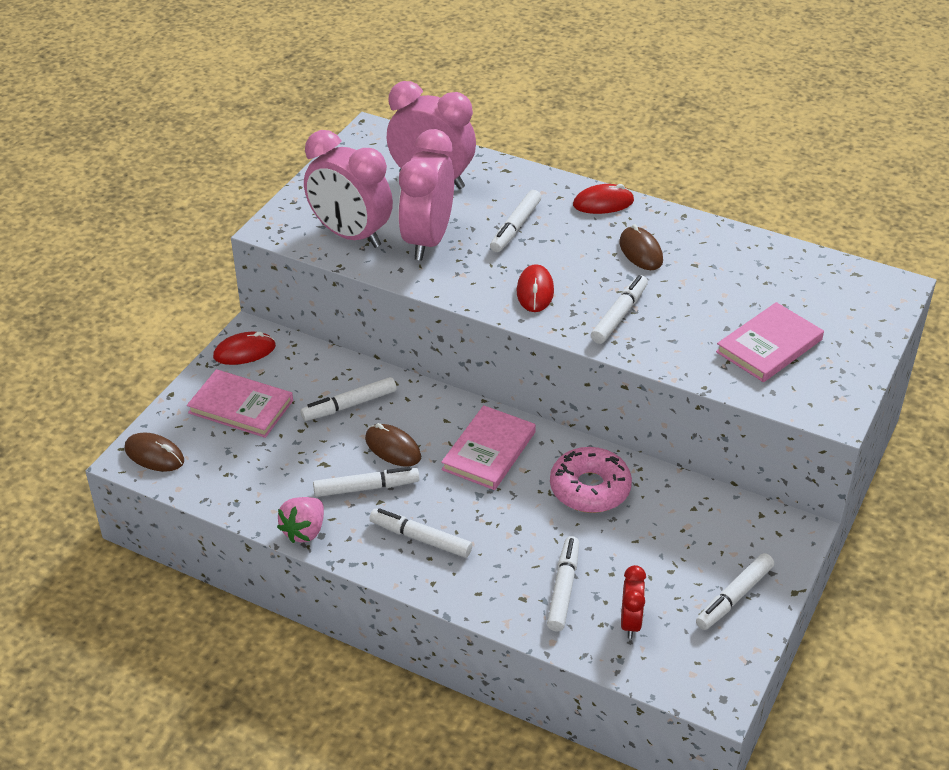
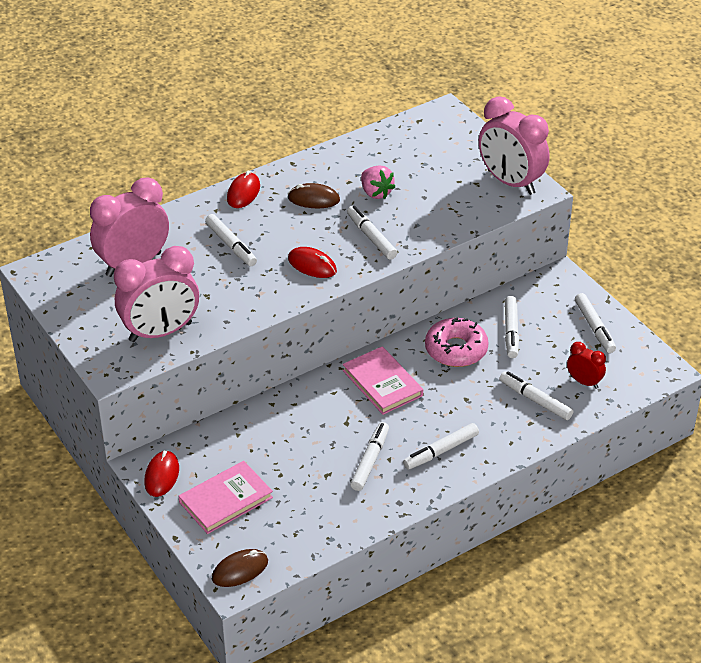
camera: 60 degrees left, 0 degrees up
pink strawberry [277,497,324,543] -> pink strawberry moved to [361,165,395,199]
white marker [301,377,397,421] -> white marker moved to [505,296,519,358]
brown mouse [365,423,421,467] -> none
pink clock [398,129,454,260] -> pink clock moved to [479,96,550,195]
pink book [716,302,824,382] -> none

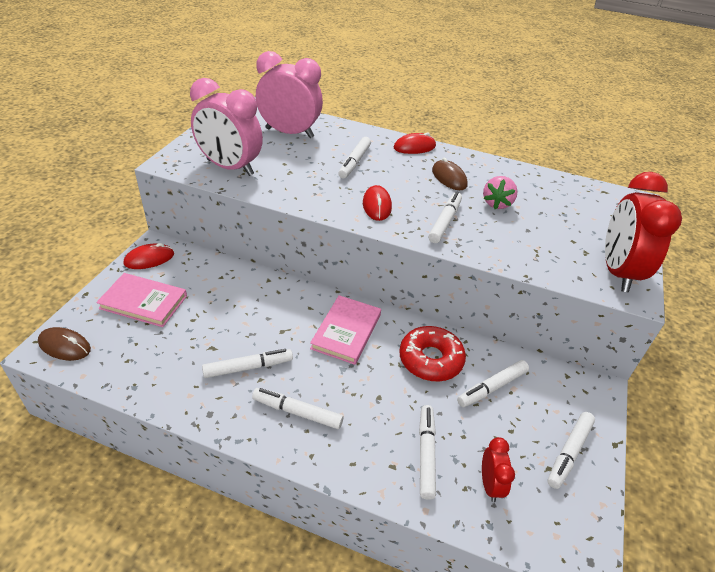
camera: 50 degrees right, 0 degrees up
pink donut [425,317,489,367] -> red donut [399,326,466,381]
pink clock [479,96,550,195] -> red clock [605,172,682,292]

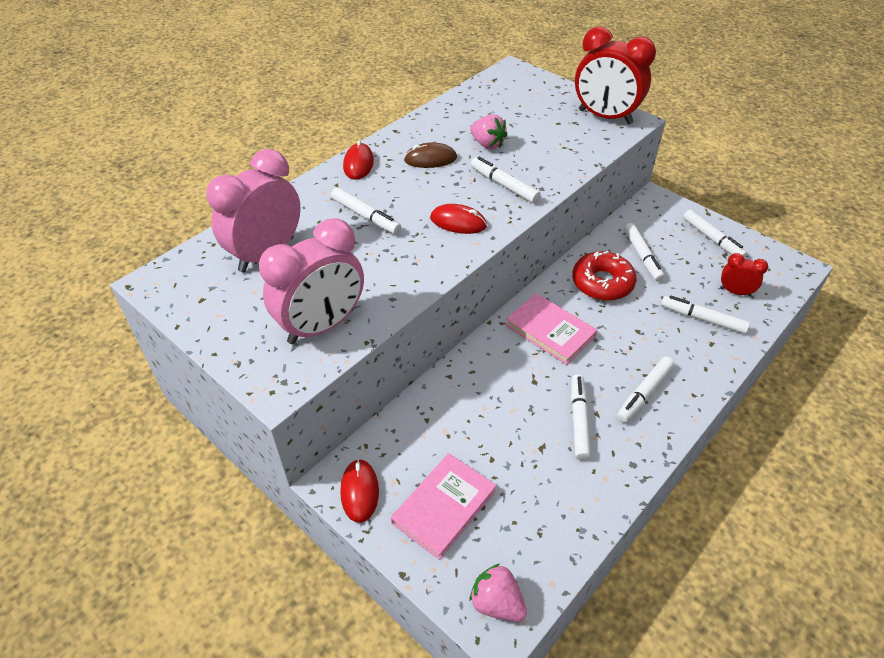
camera: 65 degrees left, 5 degrees up
brown mouse [38,327,91,361] -> pink strawberry [469,564,527,622]

